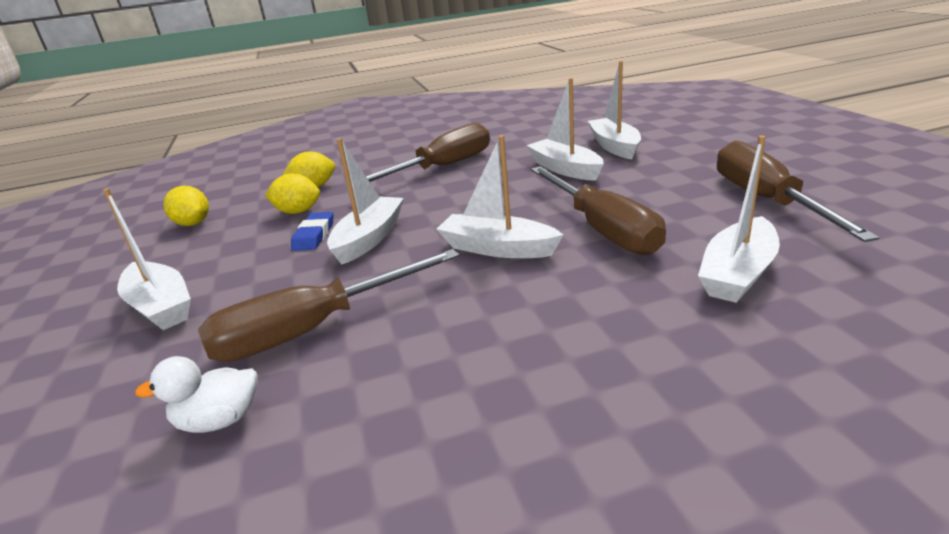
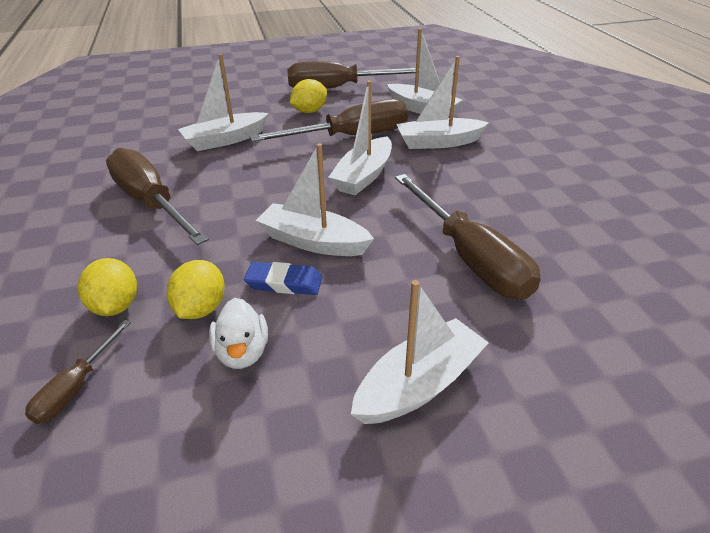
camera: 90 degrees left, 10 degrees up
white duck [135,356,258,433] -> white duck moved to [209,298,268,369]
yellow lemon [163,186,209,226] -> yellow lemon moved to [290,79,327,113]
white boat [588,61,641,159] -> white boat moved to [397,56,489,149]
none -> brown screwdriver [25,320,131,424]

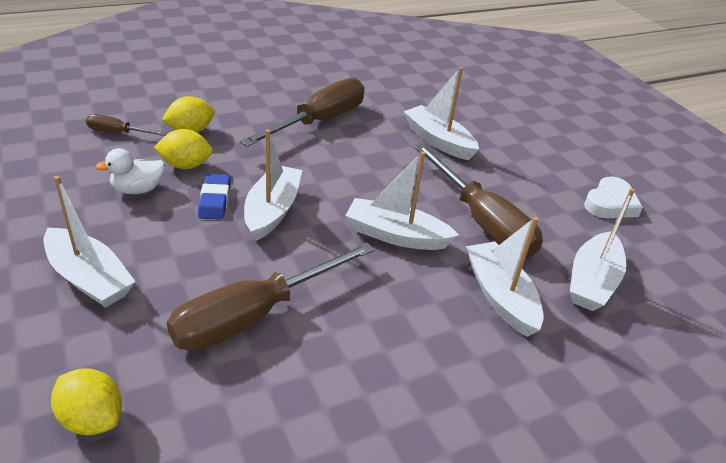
camera: 75 degrees right, 0 degrees up
brown screwdriver [287,61,416,89] -> white heart [584,176,643,218]
yellow lemon [290,79,327,113] -> yellow lemon moved to [51,368,122,435]

